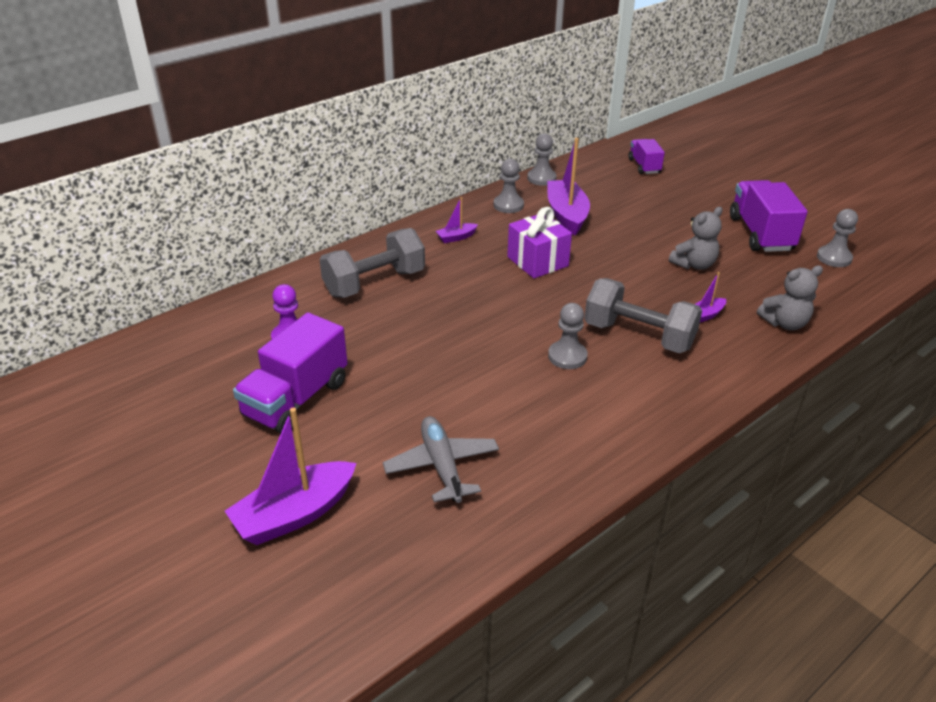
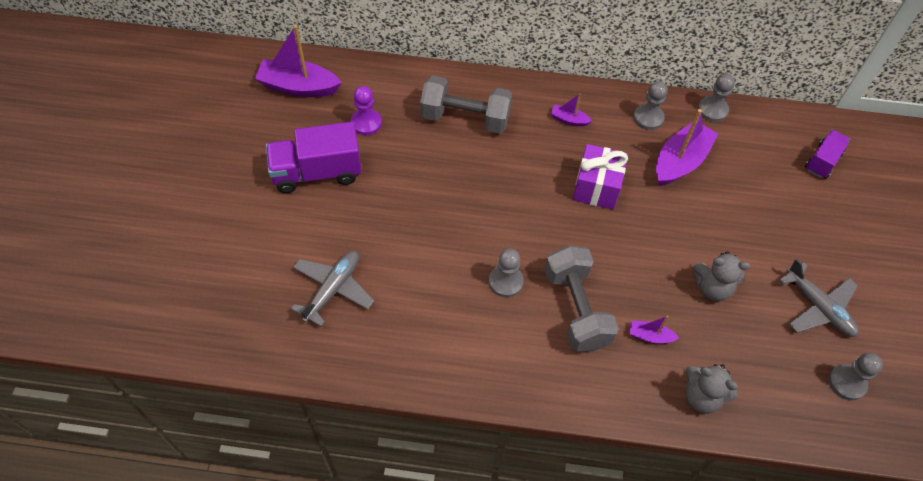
camera: 45 degrees right, 20 degrees up
purple boat [225,407,357,545] -> purple boat moved to [255,25,342,97]
purple truck [730,180,808,252] -> grey plane [779,258,859,337]

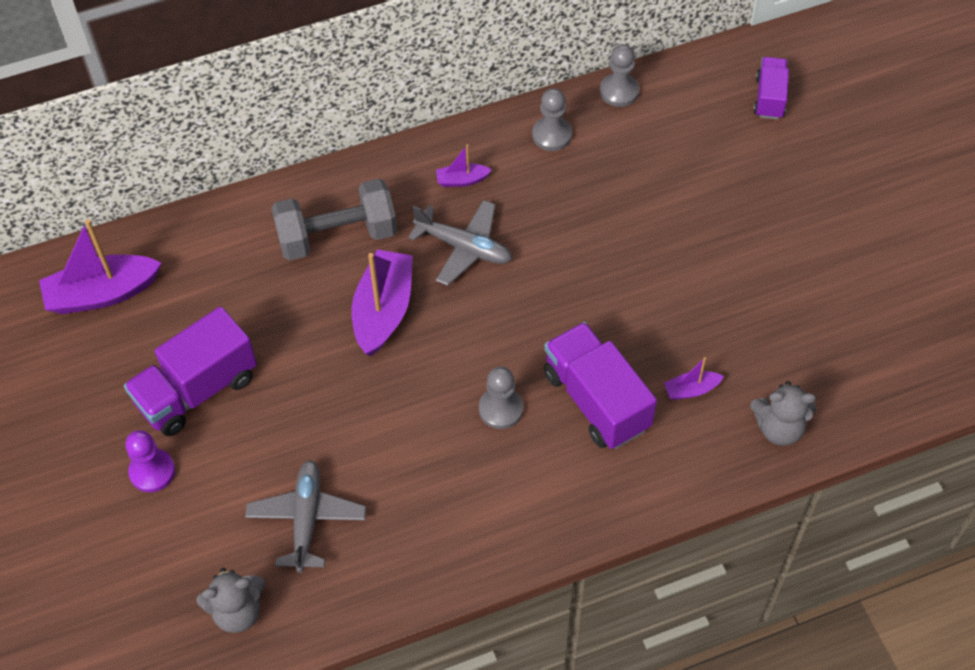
camera: 25 degrees left, 0 degrees up
purple pawn [351,86,382,135] -> purple pawn moved to [125,430,175,492]
grey dumbbell [545,245,619,352] -> purple truck [544,322,657,449]
purple gift [573,144,628,210] -> none
purple boat [656,109,718,186] -> purple boat moved to [352,249,413,356]
grey teddy bear [693,251,750,301] -> grey teddy bear moved to [196,568,265,633]
grey plane [779,258,859,337] -> grey plane moved to [408,200,512,286]
grey pawn [829,353,883,400] -> none

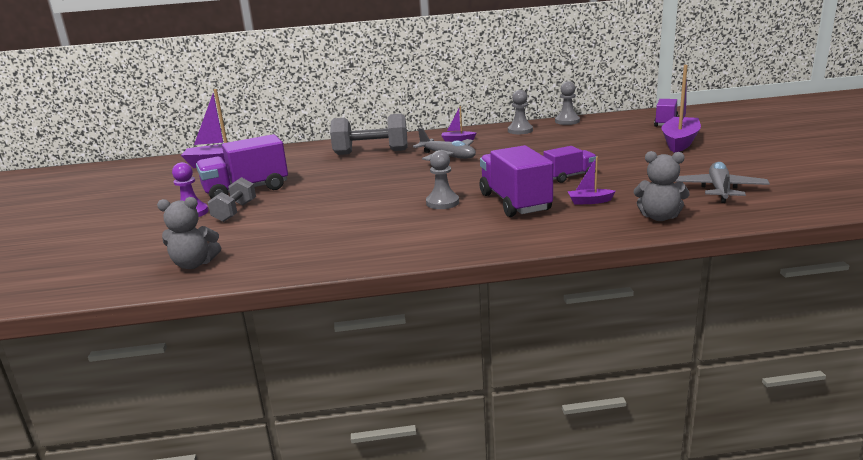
camera: 15 degrees right, 35 degrees down
grey plane [245,460,366,573] -> grey plane moved to [675,162,770,203]
purple boat [352,249,413,356] -> purple boat moved to [662,65,701,153]
none -> grey dumbbell [208,177,256,222]
none -> purple truck [544,146,597,183]

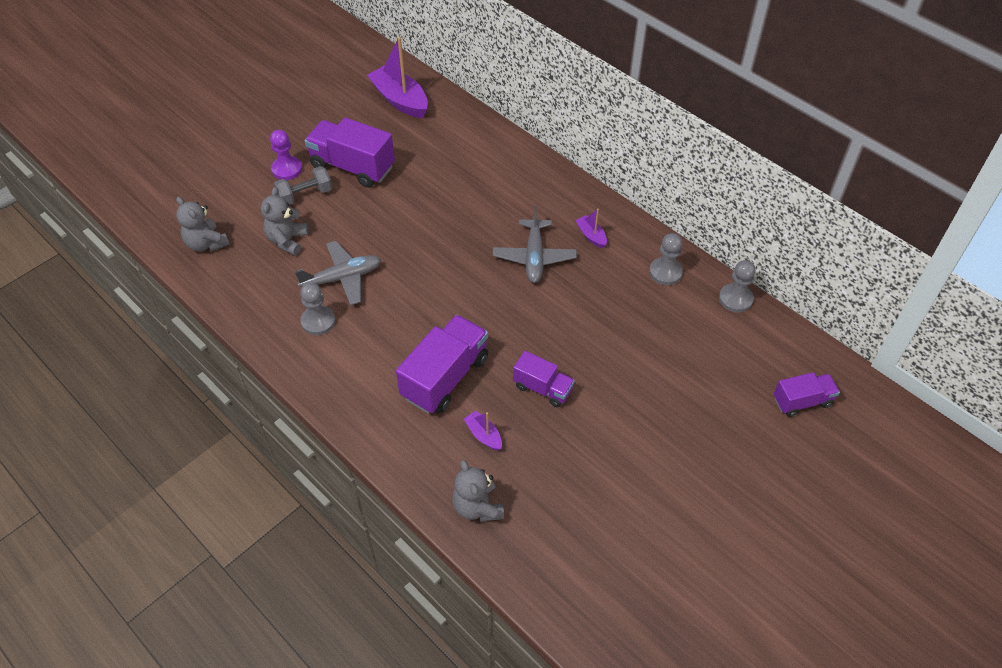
camera: 50 degrees right, 30 degrees up
grey dumbbell [330,114,408,155] -> none
grey pawn [426,150,459,209] -> grey pawn moved to [300,283,336,335]
purple boat [662,65,701,153] -> none
grey plane [675,162,770,203] -> grey plane moved to [295,241,381,305]
none -> grey teddy bear [261,187,309,255]

